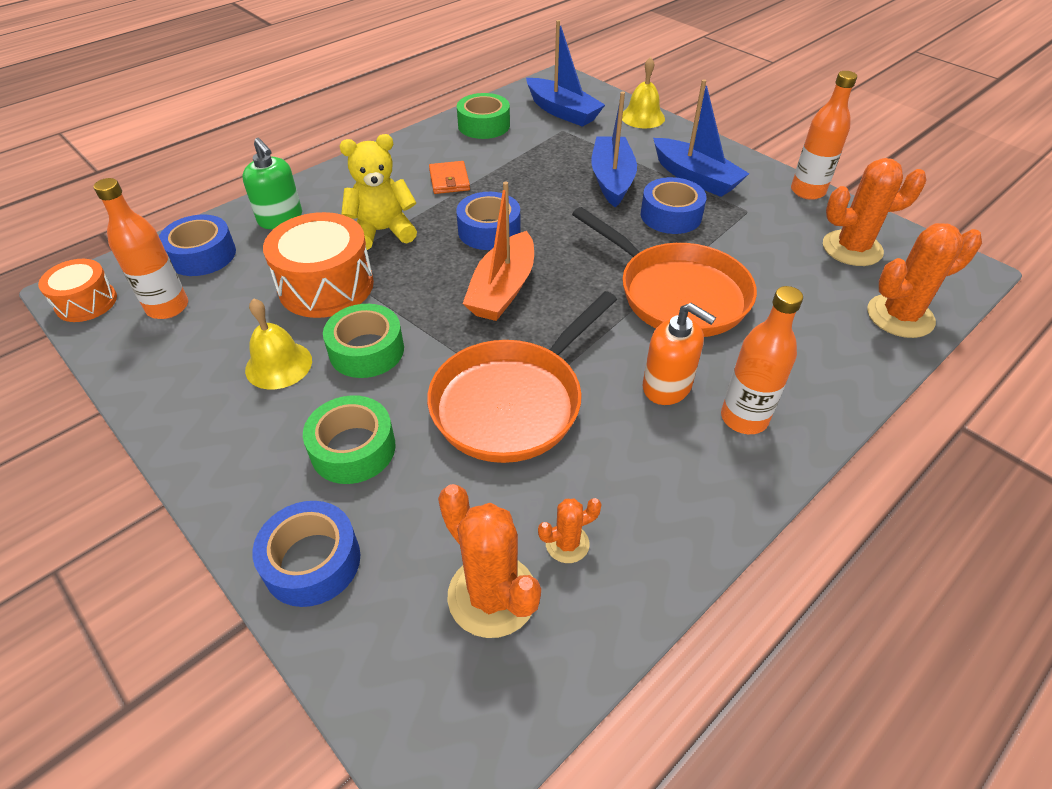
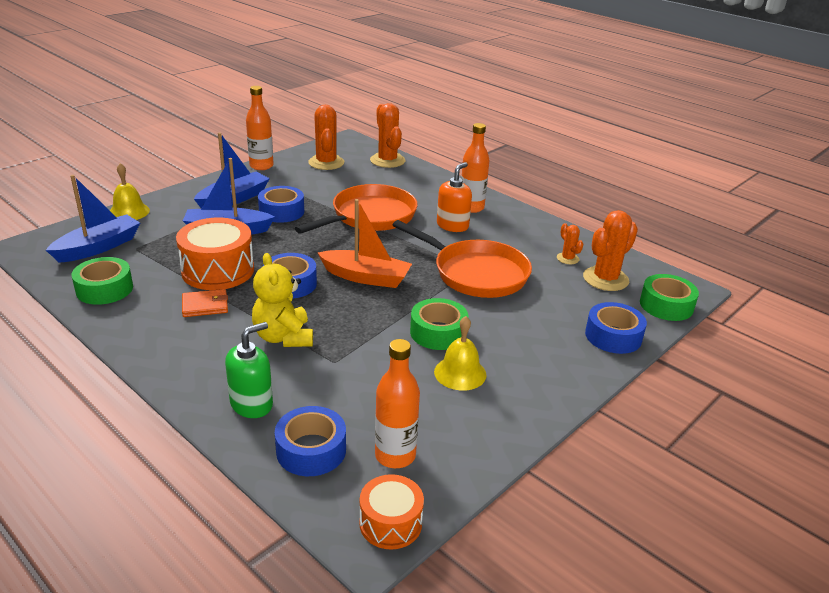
camera: 95 degrees left, 15 degrees down
orange drum [263,212,374,318] -> orange drum moved to [176,218,254,290]
green tape [303,395,396,484] -> green tape moved to [640,274,699,321]

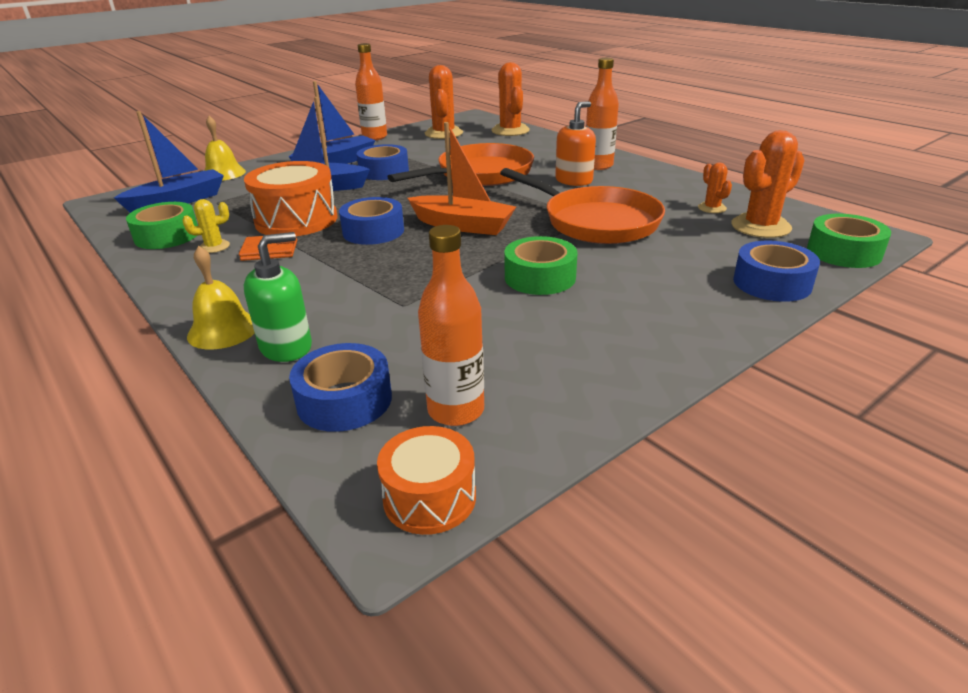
camera: 10 degrees right, 0 degrees up
yellow teddy bear [252,253,313,347] -> none
yellow bell [434,316,486,391] -> yellow bell moved to [187,246,255,350]
none -> yellow cactus [182,199,230,253]

